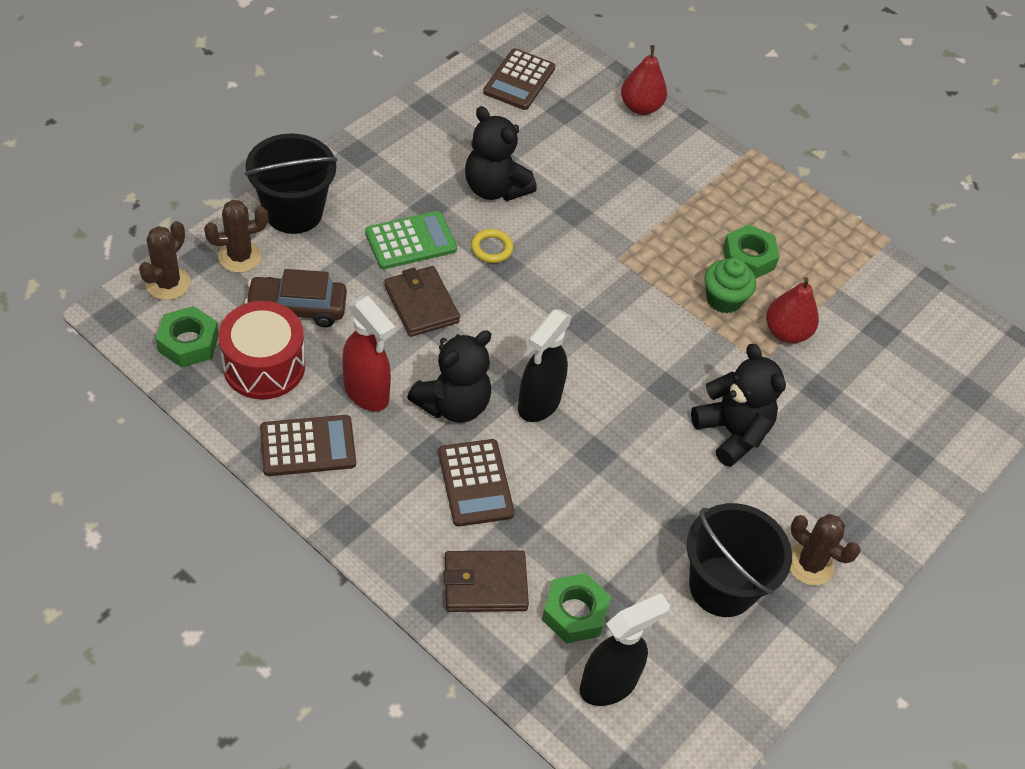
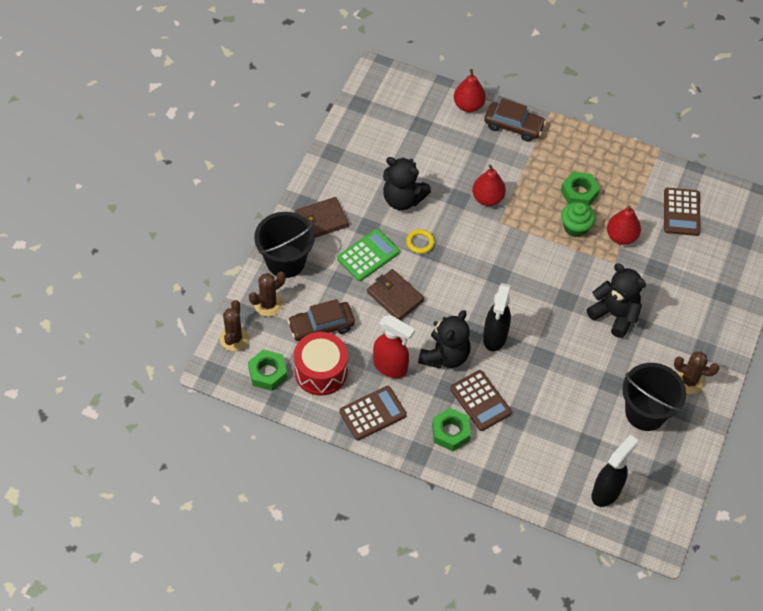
camera: 15 degrees left, 5 degrees up
brown wallet [443,551,529,612] -> brown wallet moved to [295,197,349,238]
brown calculator [483,48,555,110] -> brown calculator moved to [664,188,701,236]
green nut [542,573,611,643] -> green nut moved to [432,408,471,451]
none -> red pear [472,164,506,206]
none -> brown car [484,98,546,142]

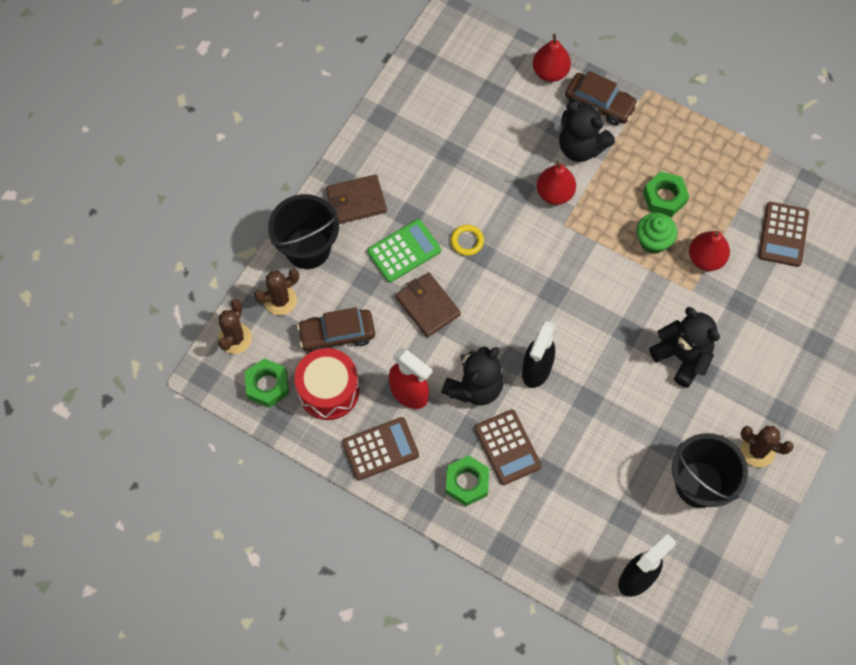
camera: 10 degrees right, 10 degrees up
black teddy bear [383,157,431,210] -> black teddy bear moved to [559,103,615,162]

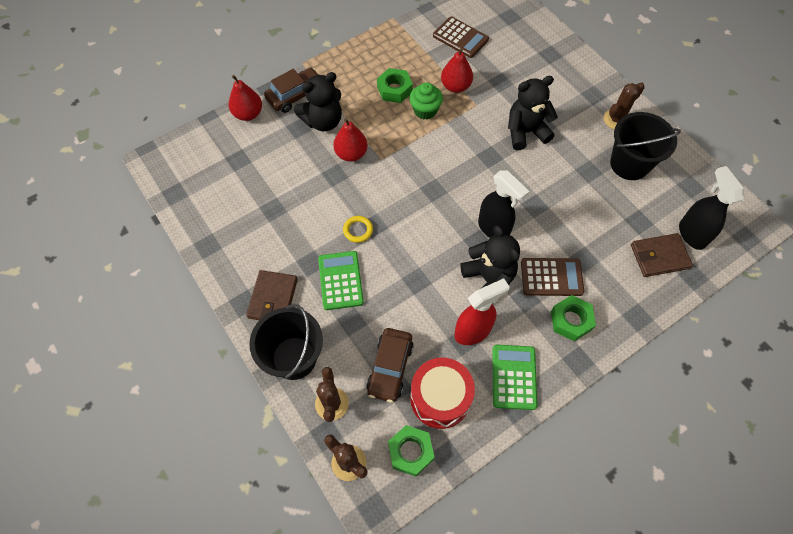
camera: 65 degrees left, 5 degrees down
brown calculator [342,417,419,480] -> green calculator [492,344,537,410]
brown wallet [396,272,461,337] -> brown wallet moved to [631,233,693,277]

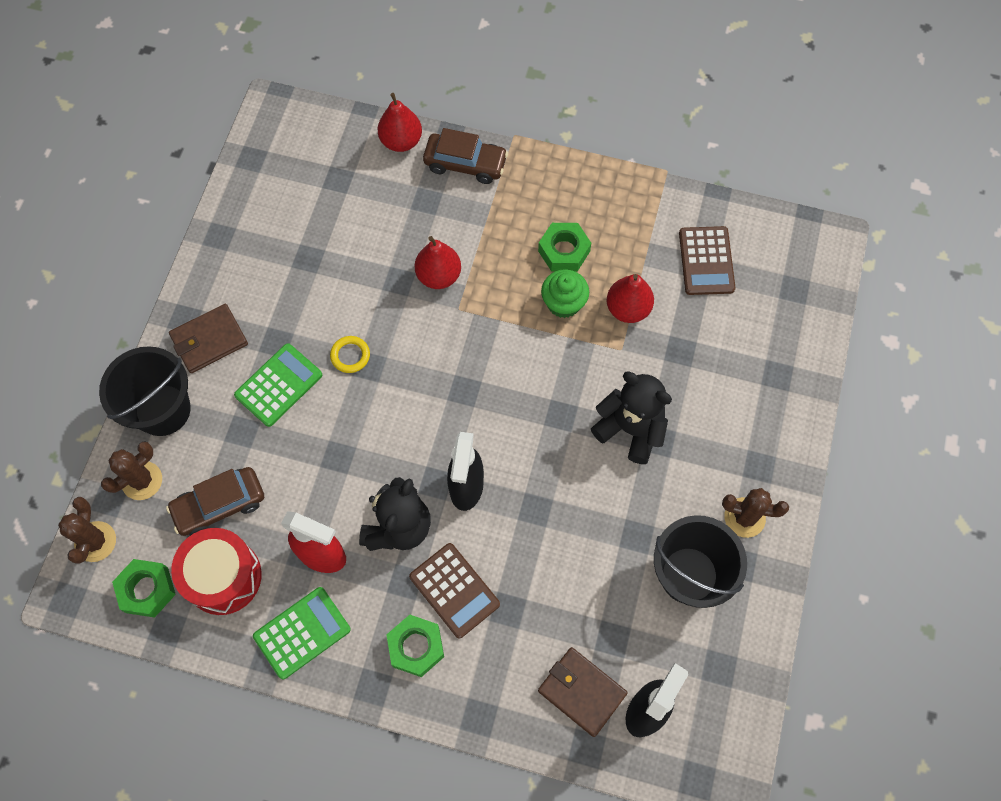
camera: 50 degrees right, 5 degrees up
black teddy bear [294,72,342,131] -> none

